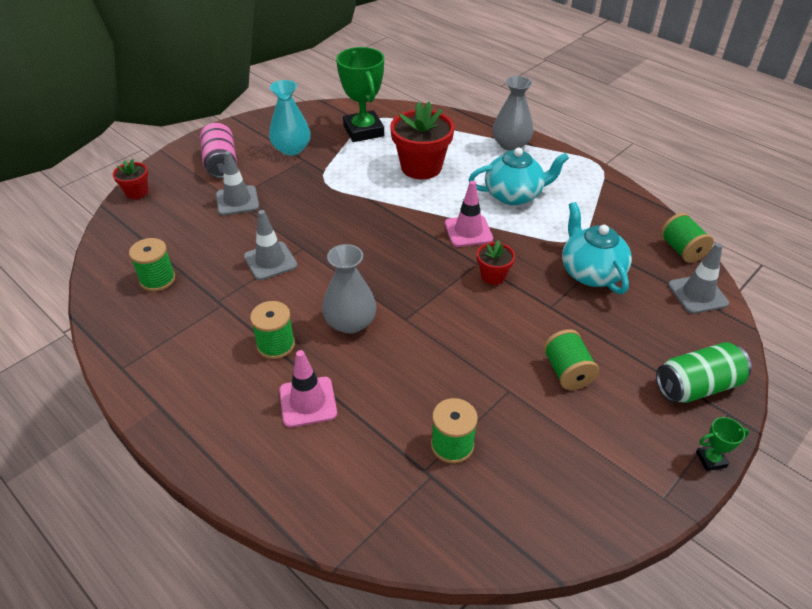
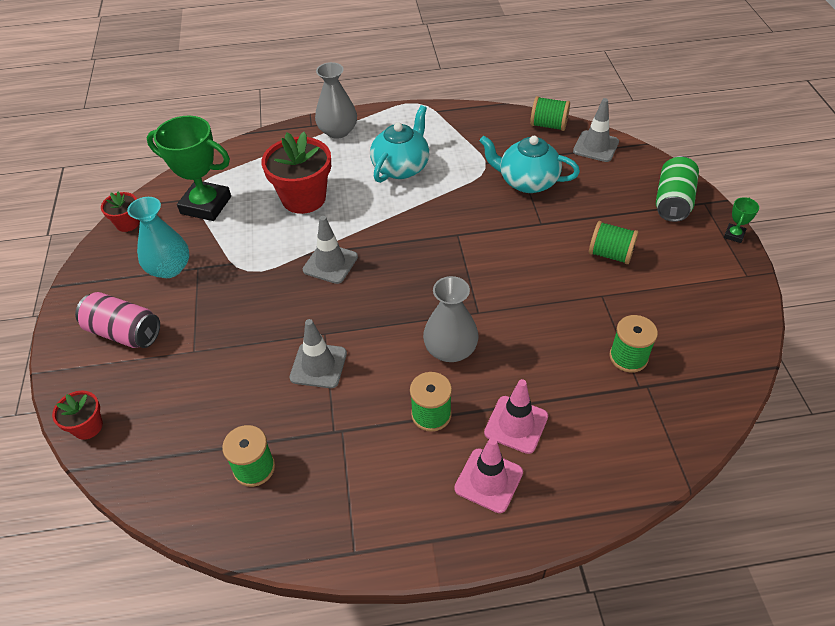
camera: 50 degrees left, 5 degrees up
grey traffic cone [216,151,259,216] -> grey traffic cone moved to [303,216,358,284]
pink traffic cone [445,181,493,247] -> pink traffic cone moved to [454,437,523,513]
red flower pot [477,240,515,285] -> red flower pot moved to [101,192,139,232]

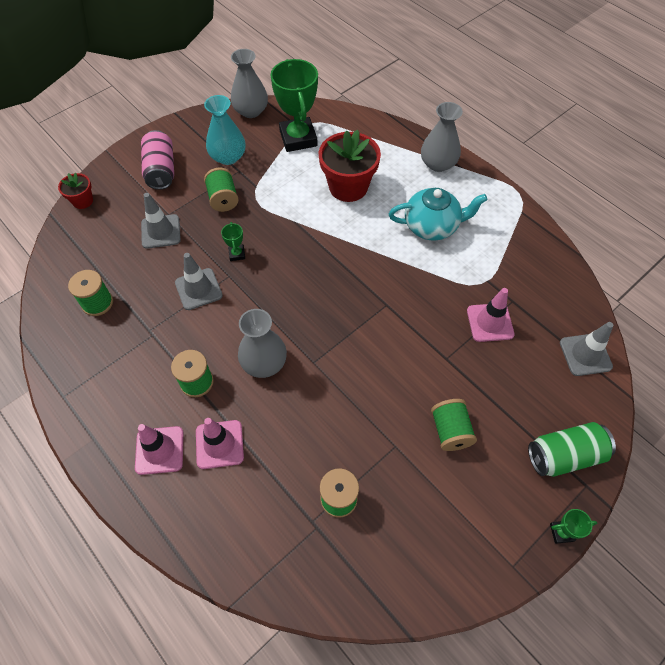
camera: 55 degrees right, 10 degrees up
red flower pot [101,192,139,232] -> grey vase [231,49,268,118]
grey traffic cone [303,216,358,284] -> grey traffic cone moved to [141,193,181,249]
turquoise teapot [480,136,580,193] -> pink traffic cone [467,288,515,342]
green spool [530,96,570,131] -> green spool moved to [204,168,239,212]
none -> green trophy [221,222,245,261]

